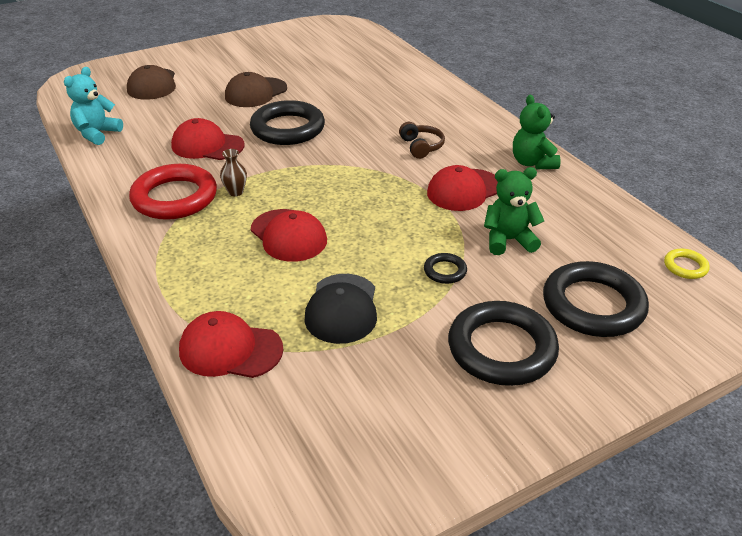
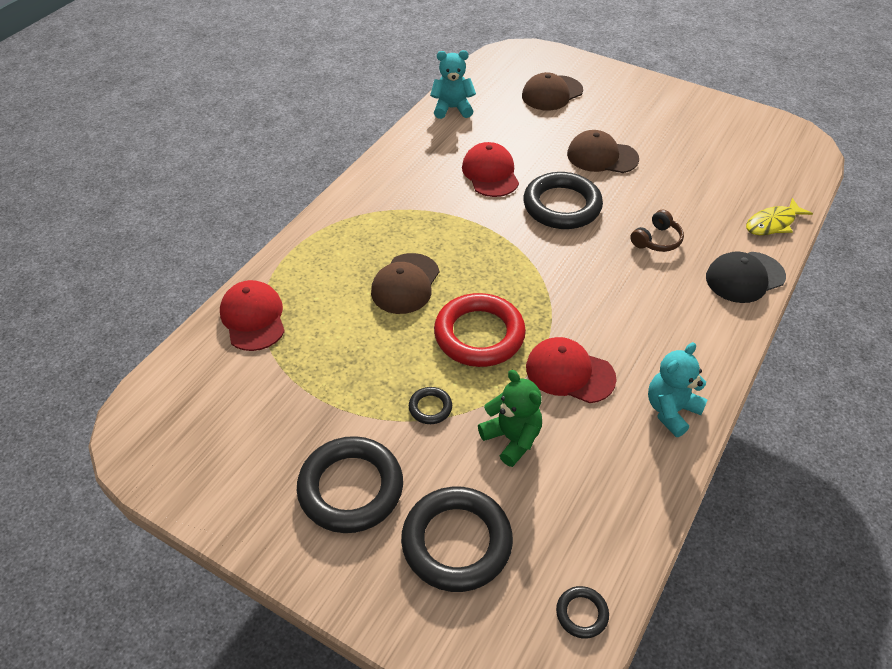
camera: 60 degrees right, 10 degrees up
red ring [129,164,217,220] -> red ring moved to [434,293,526,367]
brown vase [220,149,247,196] -> none
red cap [251,209,327,262] -> brown cap [371,253,439,314]
black cap [305,274,377,344] -> black cap moved to [706,252,786,303]
brown headphones [399,122,445,159] -> brown headphones moved to [630,210,684,252]
green teddy bear [513,95,561,169] -> turquoise teddy bear [648,342,708,437]
yellow ring [664,249,710,279] -> black ring [556,586,609,639]
none -> yellow fish [746,198,813,235]

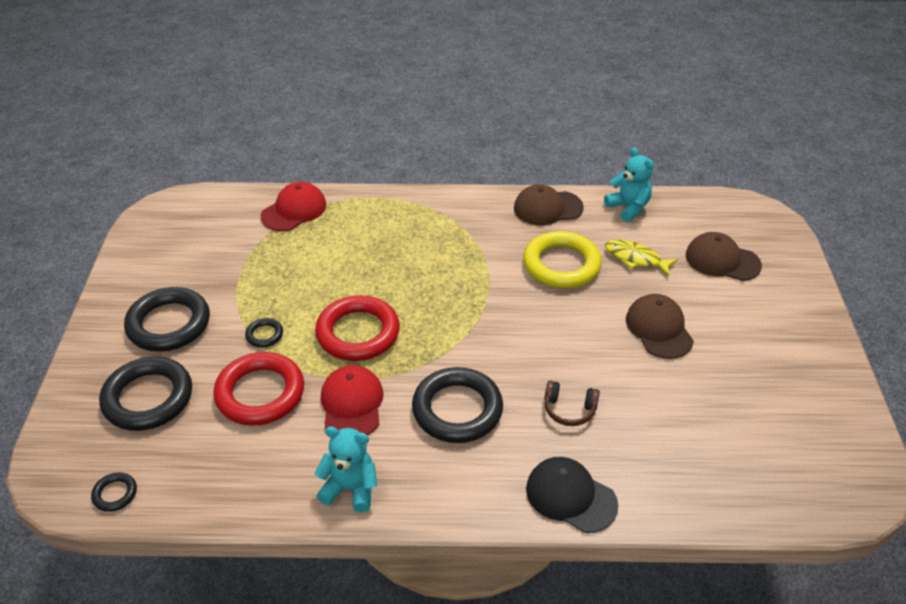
camera: 60 degrees right, 5 degrees down
brown cap [371,253,439,314] -> brown cap moved to [514,184,584,225]
red cap [462,142,519,197] -> yellow ring [523,231,602,288]
green teddy bear [478,370,542,467] -> red ring [213,352,304,425]
black ring [523,172,603,229] -> black ring moved to [412,367,503,443]
yellow fish [746,198,813,235] -> yellow fish moved to [605,240,678,276]

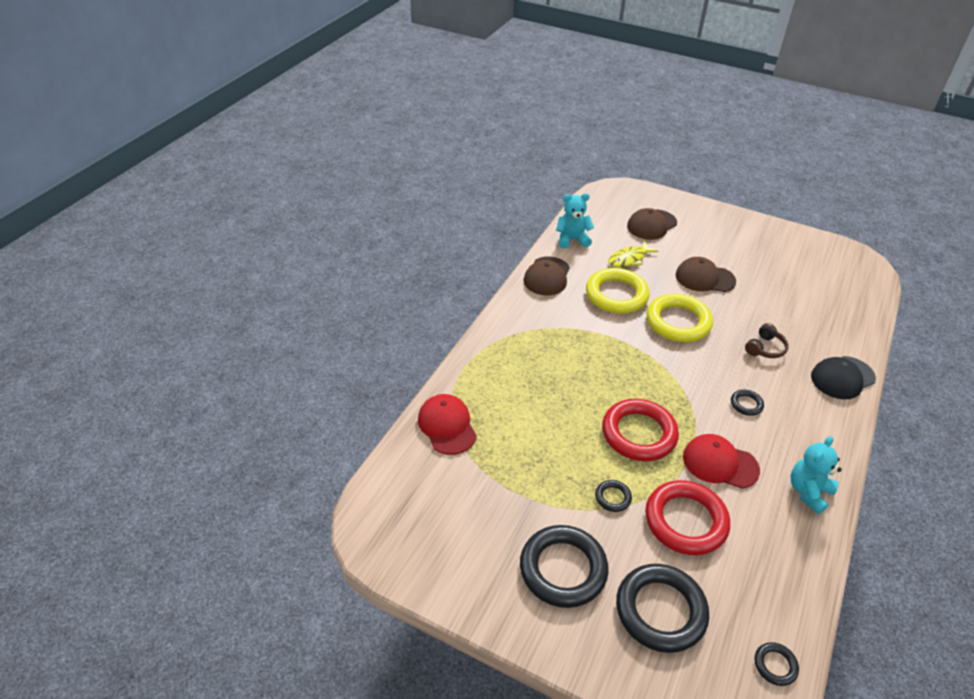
camera: 65 degrees left, 0 degrees up
black ring [412,367,503,443] -> black ring [731,390,764,416], size x0.45
none -> yellow ring [647,294,713,342]

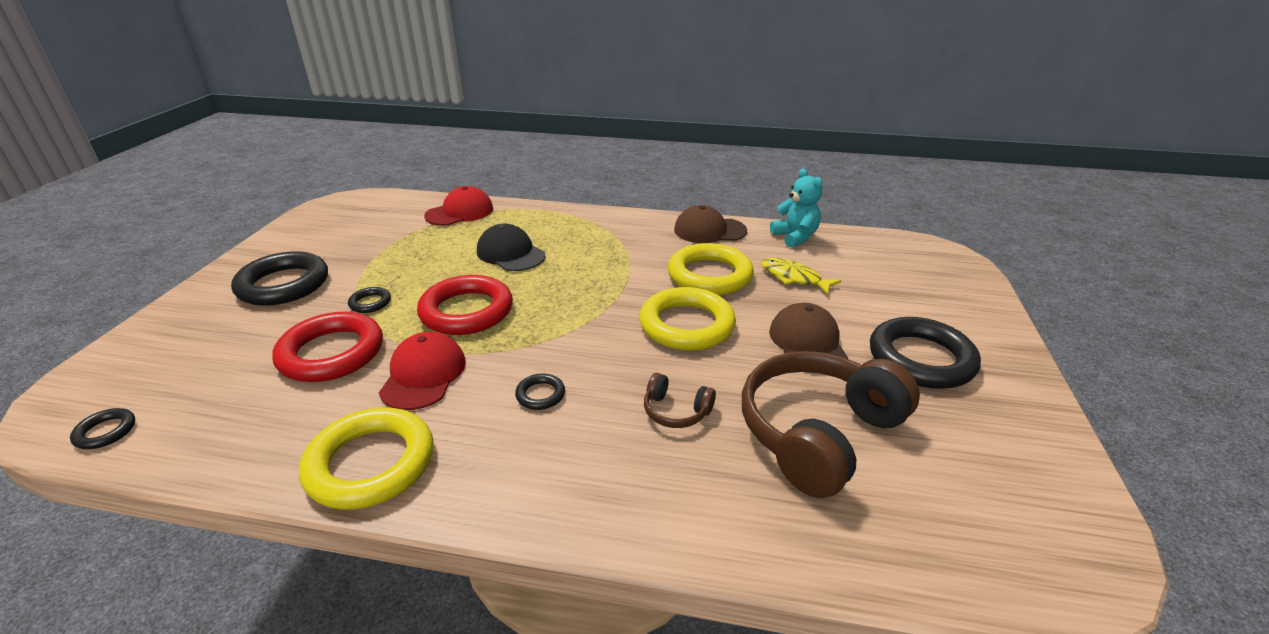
camera: 75 degrees right, 10 degrees down
black ring [616,564,709,653] -> black ring moved to [870,317,981,389]
brown cap [627,208,677,240] -> none
turquoise teddy bear [791,436,842,514] -> yellow ring [299,408,434,510]
black cap [811,356,876,399] -> black cap moved to [477,224,545,271]
none -> brown headphones [742,351,920,498]

